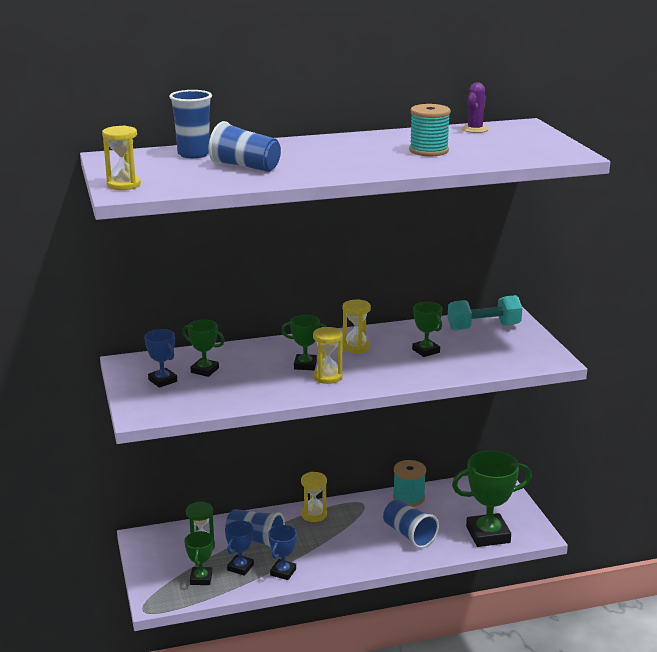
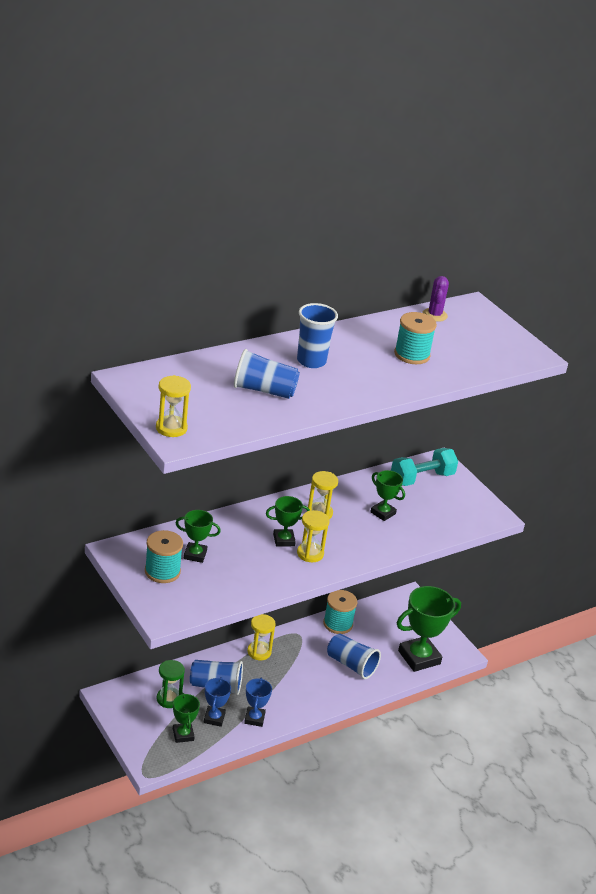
camera: 20 degrees left, 10 degrees up
blue trophy [144,329,177,388] -> turquoise spool [145,530,183,583]
blue cup [169,90,212,158] -> blue cup moved to [297,303,338,368]

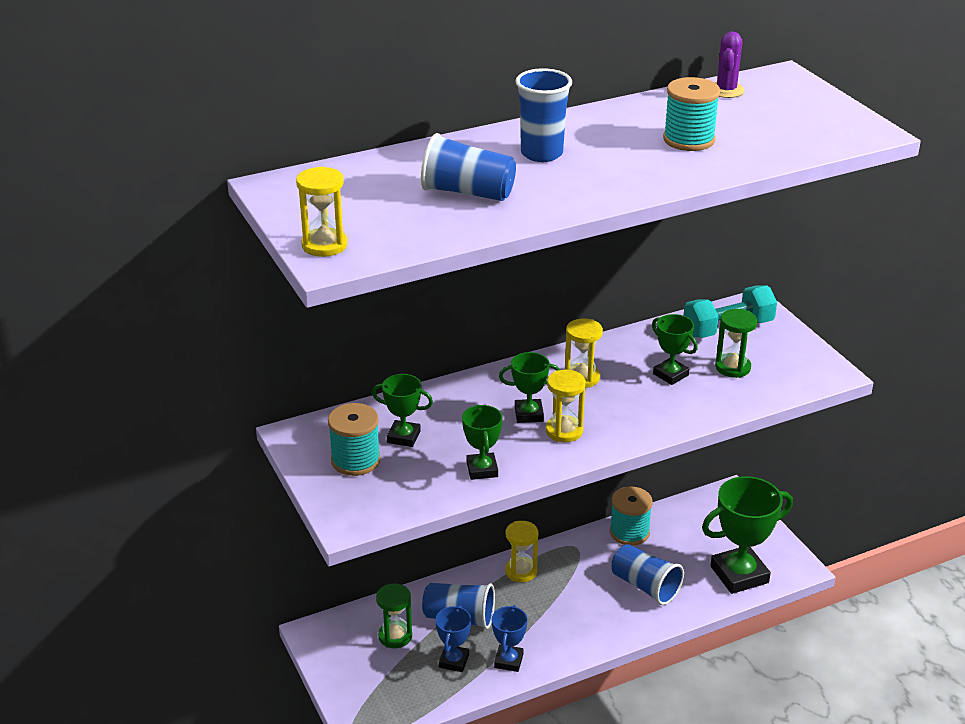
camera: 10 degrees right, 0 degrees up
green trophy [173,693,200,743] -> green trophy moved to [462,405,503,480]
none -> green hourglass [715,309,757,378]

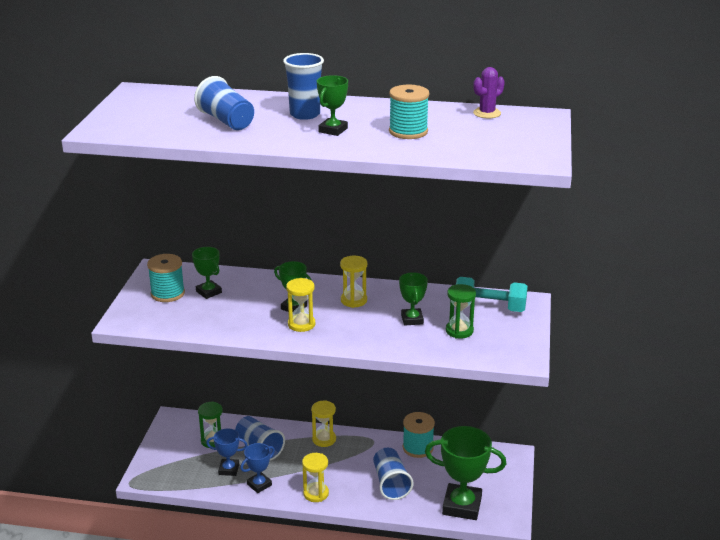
camera: 35 degrees right, 5 degrees down
yellow hourglass [296,166,347,257] -> yellow hourglass moved to [302,453,329,502]
blue trophy [435,605,471,672] -> blue trophy turned 45 degrees clockwise [206,428,248,476]
green trophy [462,405,503,480] -> green trophy moved to [317,75,348,136]

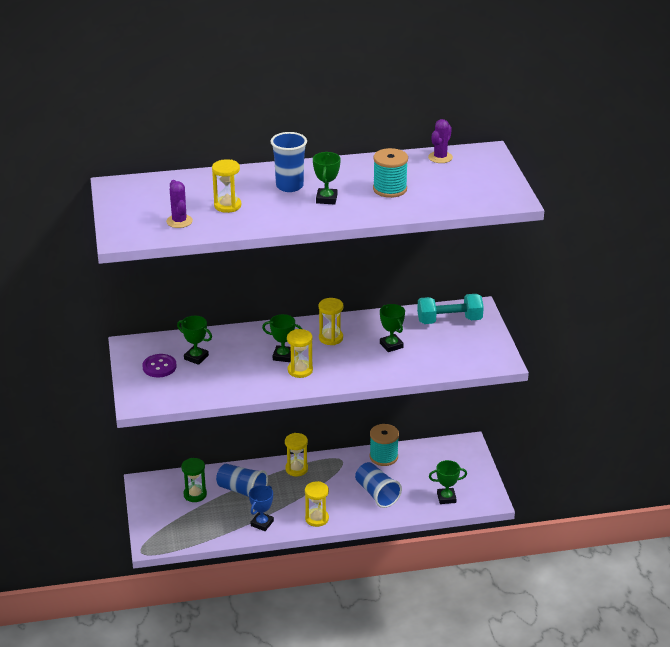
camera: 20 degrees left, 5 degrees up
turquoise spool [147,254,185,302] -> purple button [143,354,177,377]
blue cup [194,76,254,130] -> yellow hourglass [212,159,241,213]
blue trophy [206,428,248,476] -> none
green trophy [425,426,506,520] -> green trophy [429,460,467,504], size x0.54
green hourglass [446,284,476,339] -> none
none -> purple cactus [166,180,193,228]

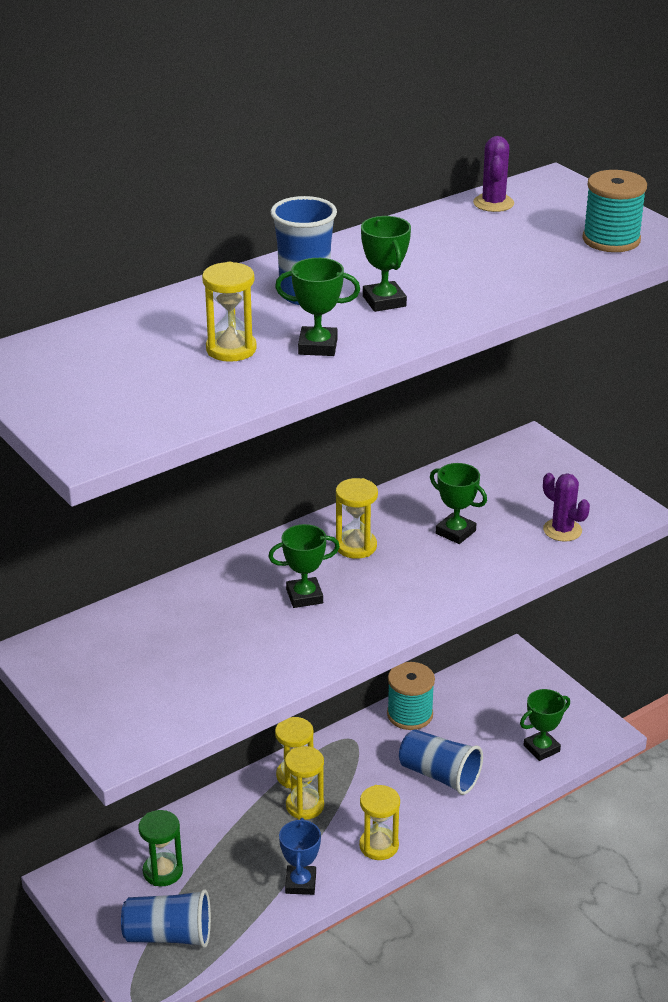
camera: 25 degrees left, 0 degrees up
purple button [143,354,177,377] -> none
purple cactus [166,180,193,228] -> purple cactus moved to [543,473,590,542]
green trophy [177,316,212,365] -> green trophy moved to [275,258,360,356]
blue cup [216,464,268,497] -> blue cup moved to [121,889,211,948]
yellow hourglass [287,329,313,378] -> yellow hourglass moved to [285,746,324,820]
turquoise spool [373,148,408,198] -> turquoise spool moved to [582,170,647,252]
turquoise dumbbell [417,294,484,324] -> none

